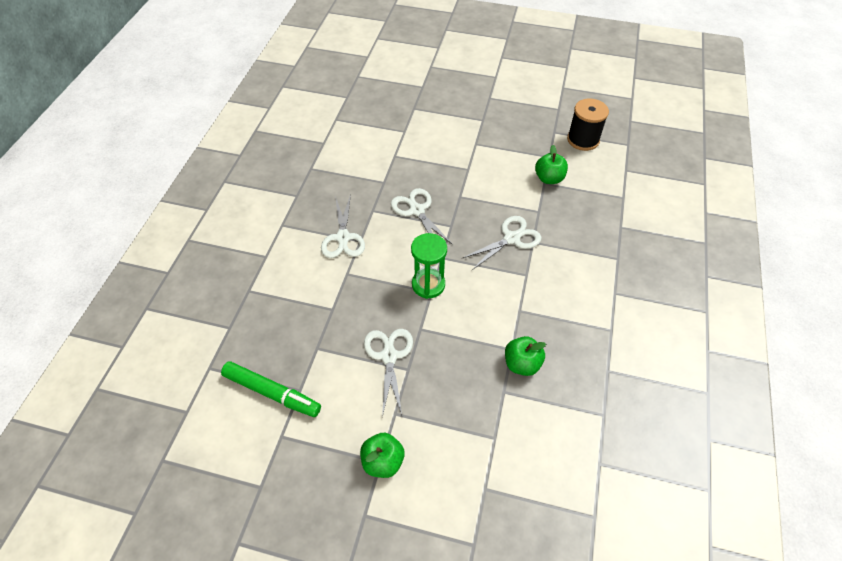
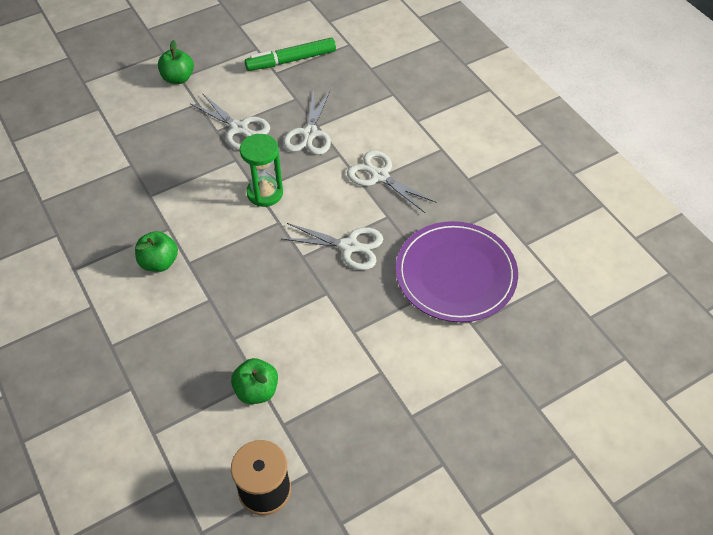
camera: 135 degrees right, 0 degrees up
white scissors [461,216,542,270] -> white scissors moved to [283,90,331,155]
green apple [505,336,546,376] -> green apple moved to [135,231,178,272]
none -> purple plate [396,221,518,322]

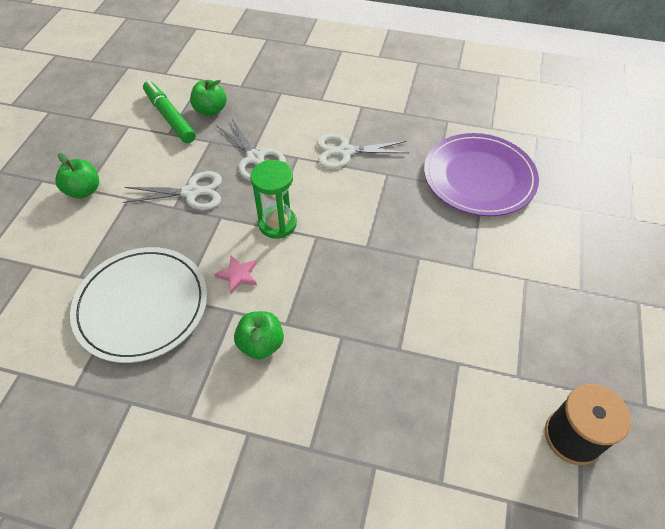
camera: 45 degrees left, 0 degrees up
green apple [231,358,278,404] -> green apple moved to [190,80,227,116]
green marker [245,38,336,71] -> green marker turned 120 degrees clockwise [143,81,196,143]
white scissors [281,223,383,270] -> none
none -> white plate [70,247,207,363]
none -> pink star [215,255,257,294]

